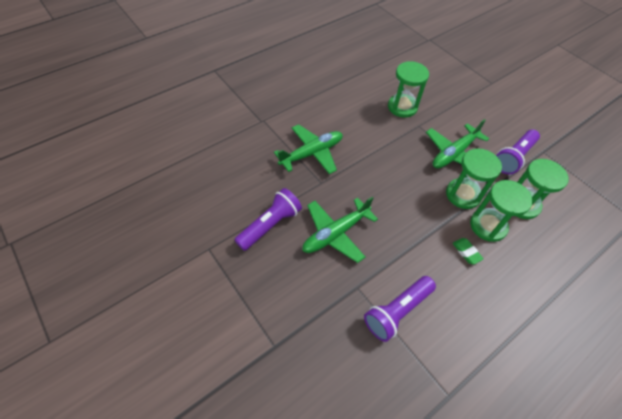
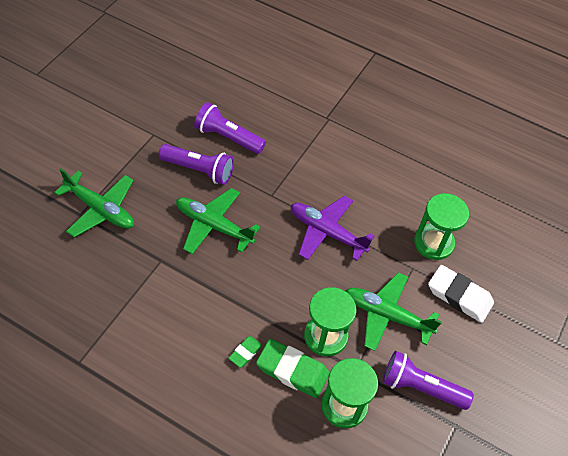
camera: 65 degrees right, 0 degrees up
green plane [274,124,343,174] -> green plane moved to [54,169,134,237]
purple flashlight [364,276,436,342] -> purple flashlight moved to [194,102,266,154]
green hourglass [470,180,533,242] -> green eraser [256,339,330,398]
none -> purple plane [291,196,375,261]
none -> white eraser [428,265,494,323]

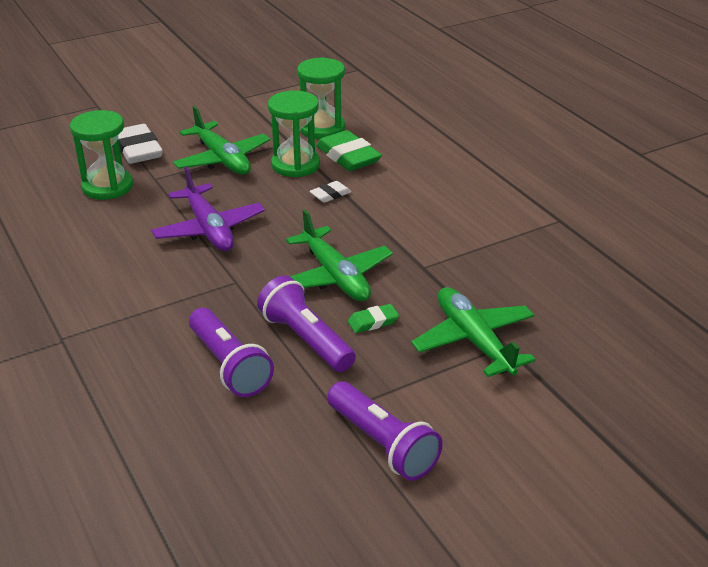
camera: 145 degrees left, 20 degrees down
green eraser [228,336,262,368] -> green eraser moved to [348,304,399,333]
purple flashlight [383,351,474,410] -> purple flashlight moved to [327,381,443,481]
none -> white eraser [309,181,351,203]

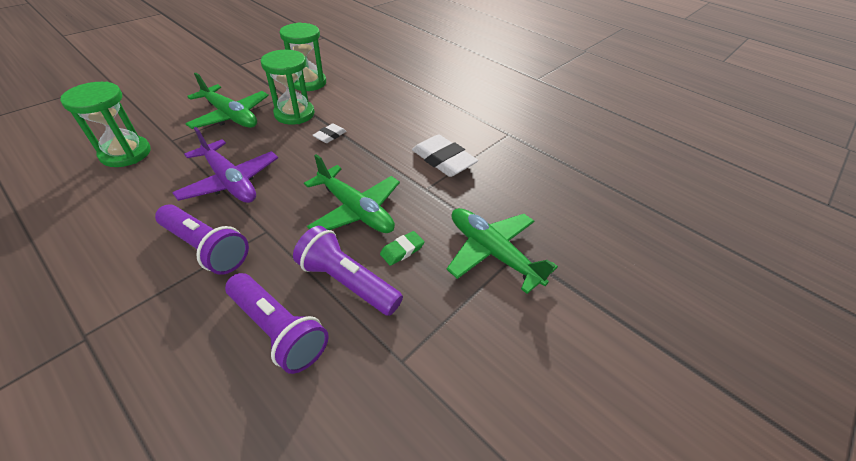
camera: 20 degrees left, 10 degrees up
white eraser [118,124,163,164] -> white eraser moved to [412,134,478,177]
green eraser [316,130,382,171] -> none
purple flashlight [327,381,443,481] -> purple flashlight moved to [155,204,249,275]

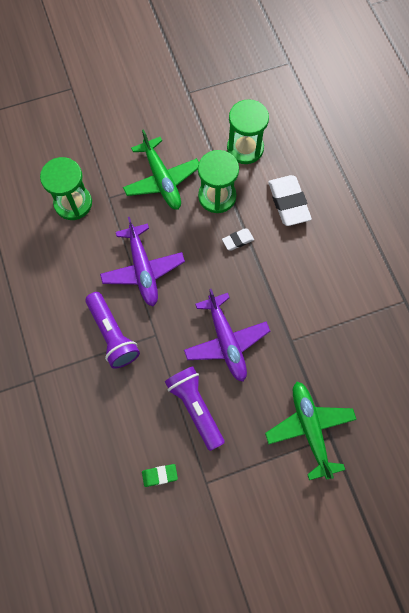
camera: 30 degrees right, 25 degrees up
purple flashlight [225,273,329,374] -> none
green plane [304,154,400,233] -> purple plane [184,289,270,382]
green eraser [380,231,425,266] -> green eraser moved to [142,464,178,487]
white eraser [412,134,478,177] -> white eraser moved to [268,175,312,226]

